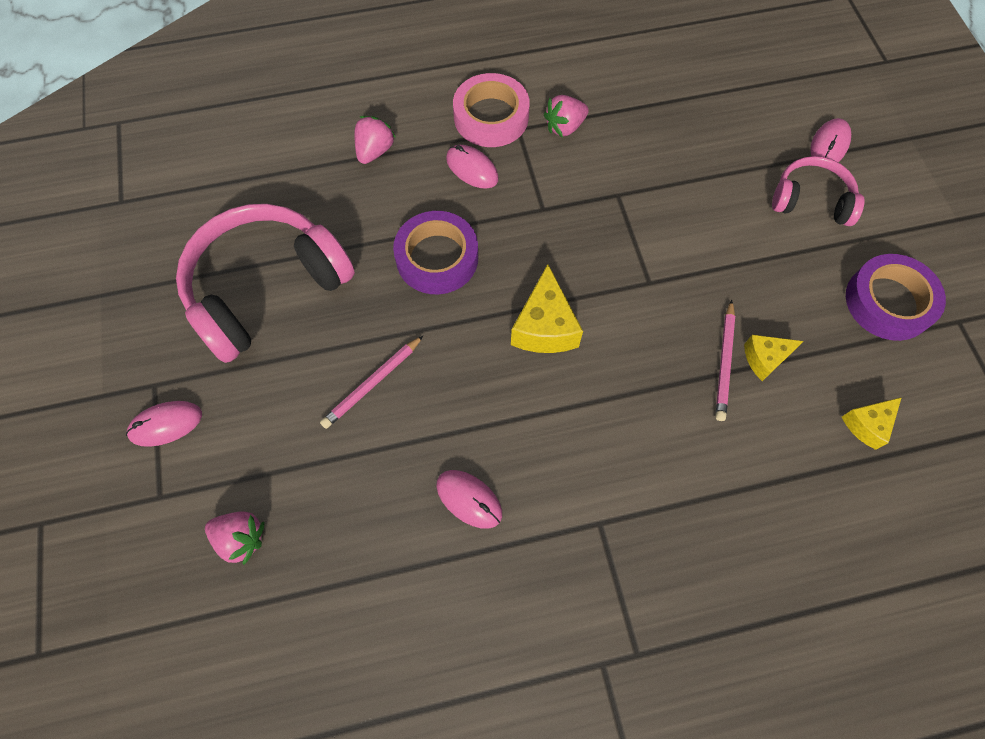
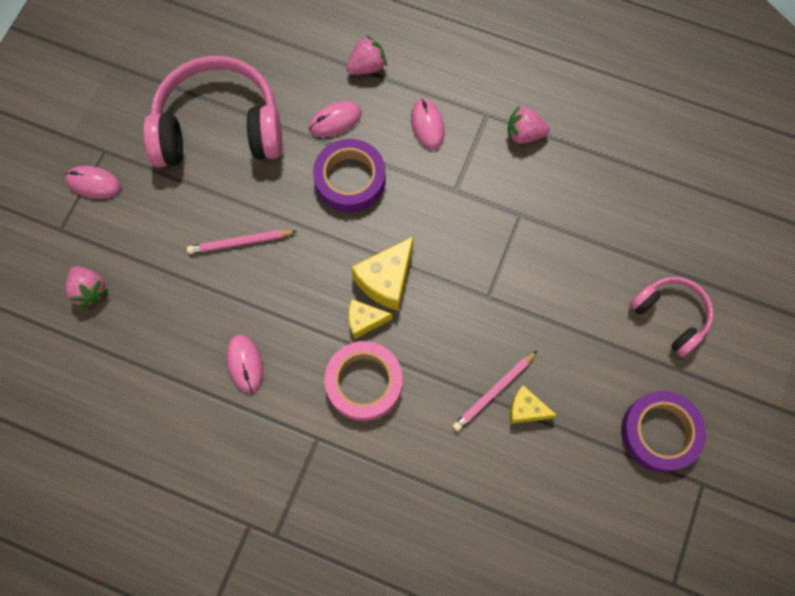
camera: 35 degrees right, 5 degrees up
pink tape [453,73,530,147] -> pink tape moved to [324,341,403,421]
pink mouse [810,118,851,162] -> pink mouse moved to [309,101,362,137]
yellow cheese [842,397,902,450] -> yellow cheese moved to [349,299,392,339]

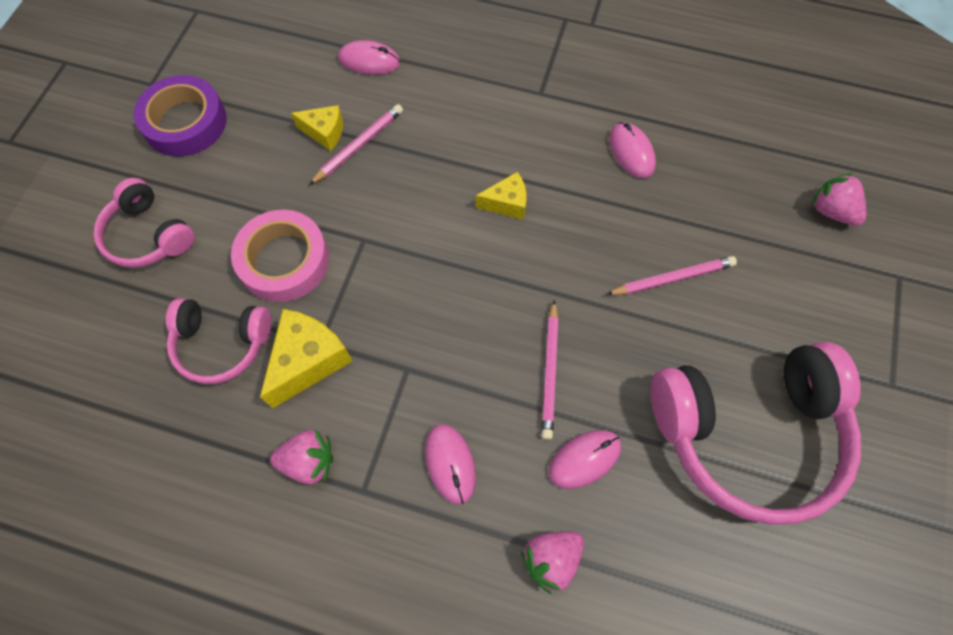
camera: 175 degrees right, 5 degrees down
pink mouse [65,166,121,199] -> pink mouse moved to [338,40,400,75]
purple tape [313,139,386,212] -> pink pencil [541,300,558,440]
pink tape [324,341,403,421] -> pink tape moved to [231,210,329,302]
yellow cheese [351,237,413,311] -> yellow cheese moved to [260,309,352,408]
none -> pink headphones [166,298,271,384]

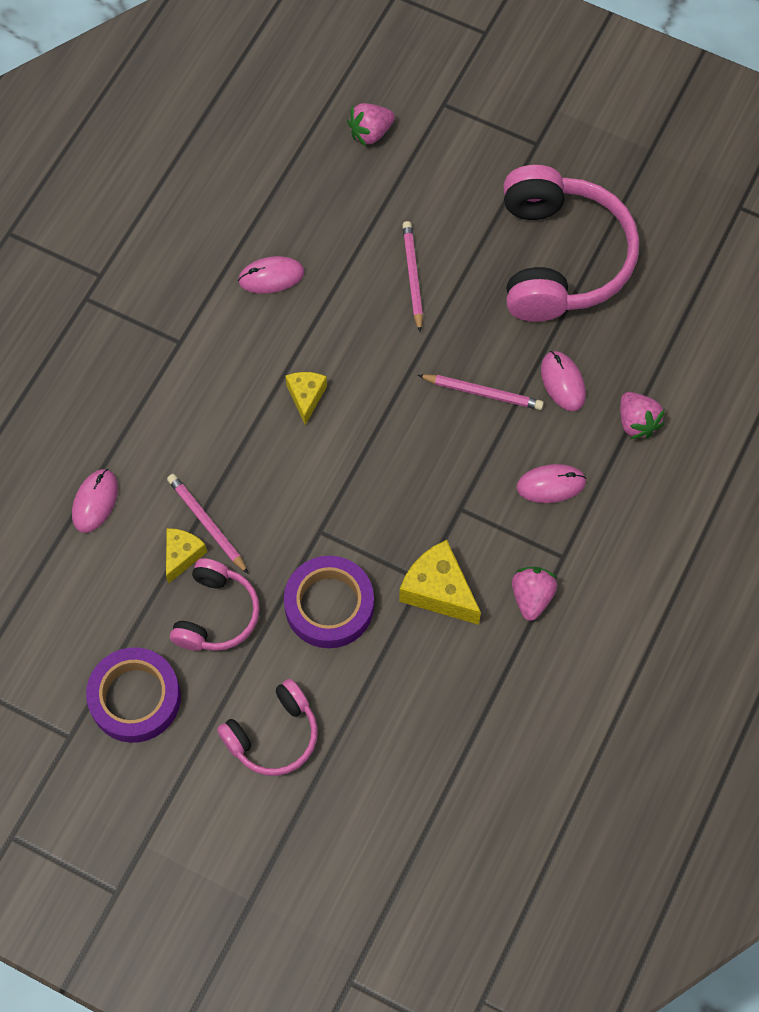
camera: 80 degrees left, 0 degrees up
pink headphones [166,298,271,384] -> pink headphones moved to [170,558,260,651]
pink tape [231,210,329,302] -> purple tape [284,556,374,648]

